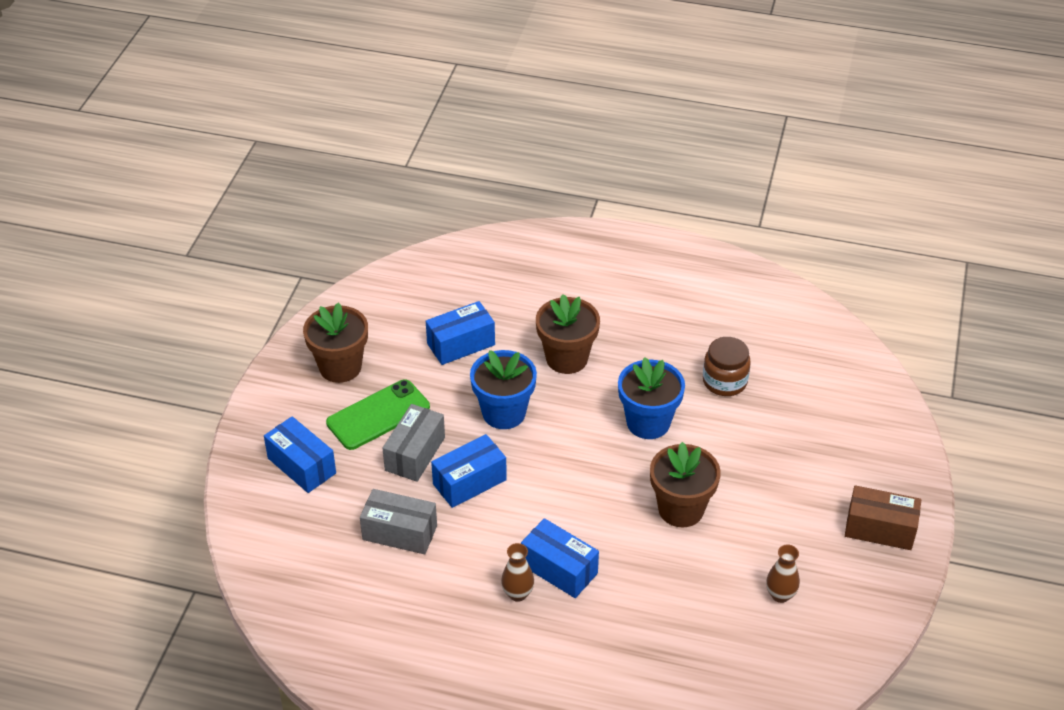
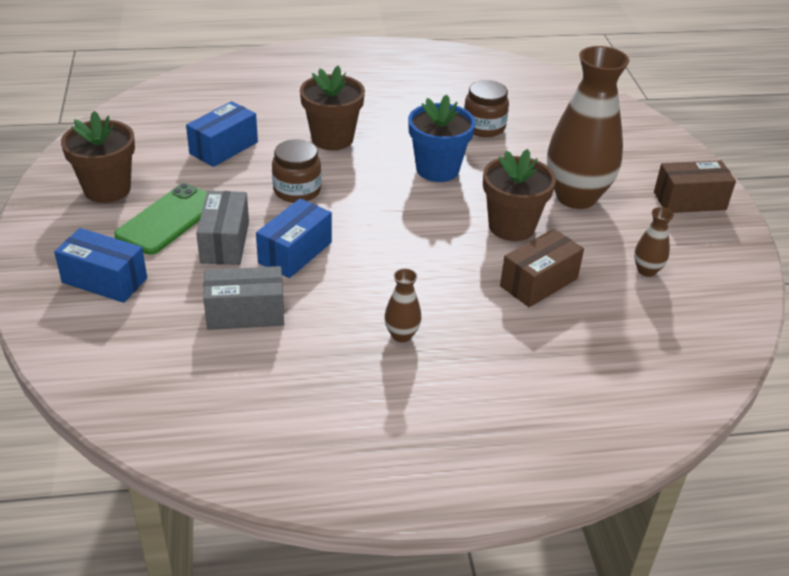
camera: 25 degrees left, 5 degrees down
blue flower pot [470,350,537,429] -> brown jar [272,139,321,203]
blue box [521,518,599,598] -> none
none -> brown box [500,229,584,307]
none -> brown vase [547,46,629,209]

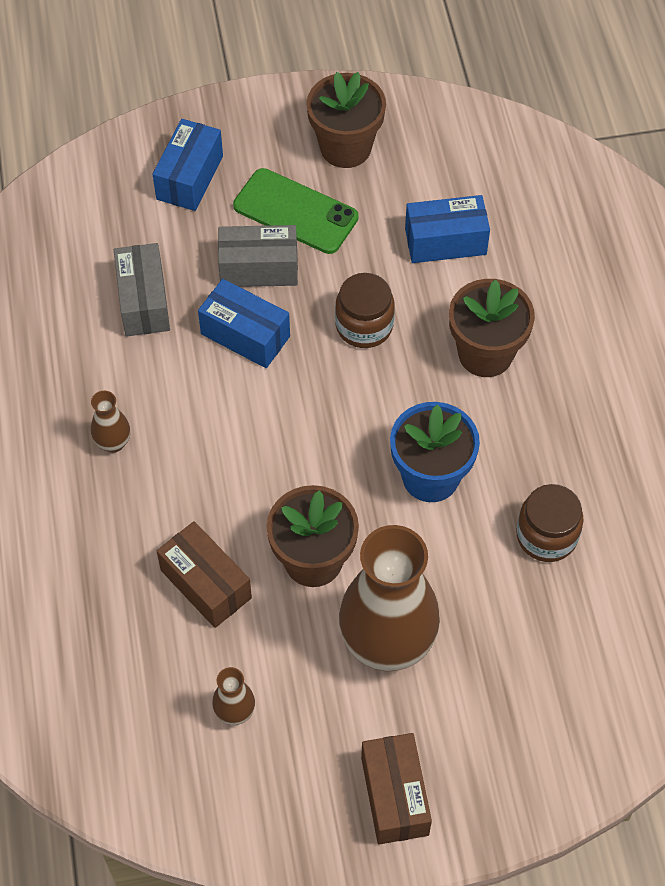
camera: 90 degrees right, 20 degrees up
blue box [186,101,258,167] -> blue box turned 45 degrees counterclockwise [405,195,490,263]

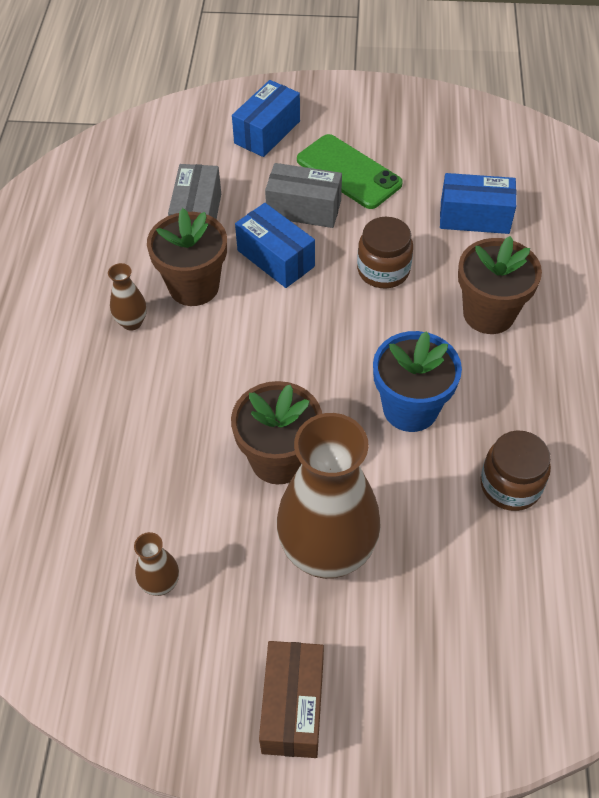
camera: 15 degrees right, 5 degrees down
brown box [157,521,252,628] -> none
brown flower pot [307,72,386,168] -> brown flower pot moved to [147,208,227,306]

